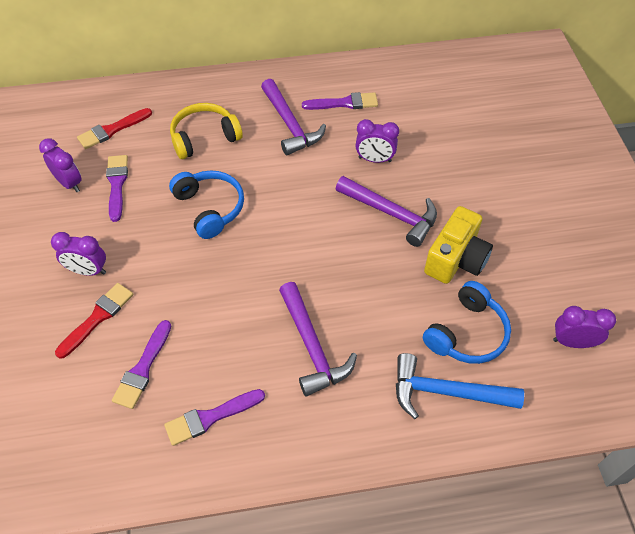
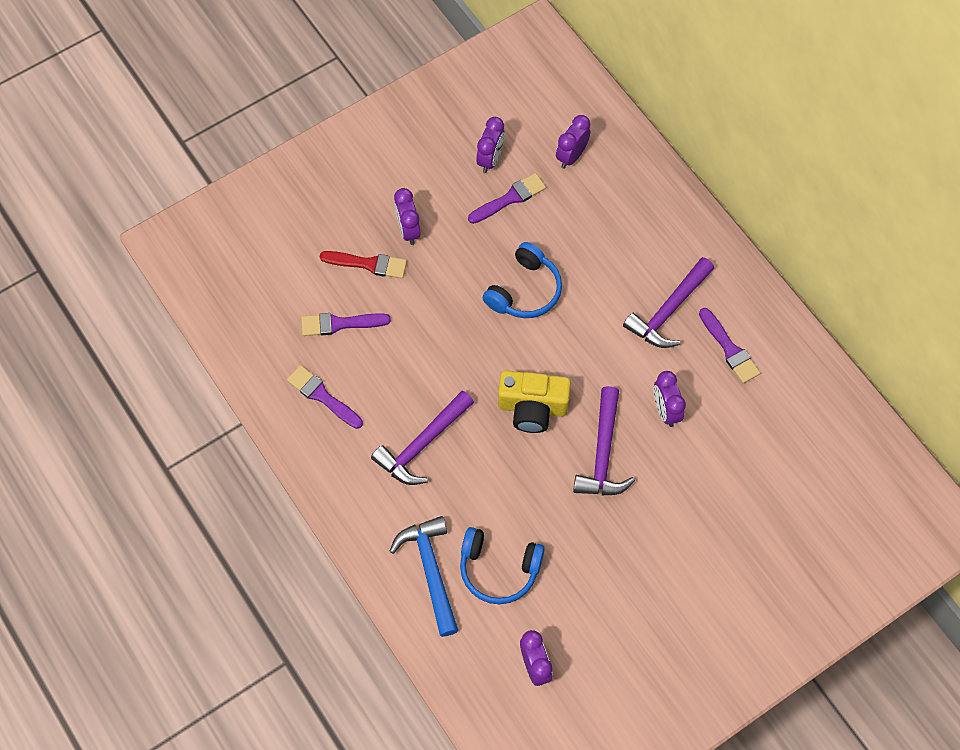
camera: 65 degrees right, 10 degrees up
red brush [77,108,152,149] -> purple clock [556,115,590,169]
yellow headphones [170,103,243,159] -> none
yellow camera [424,206,493,284] -> yellow camera moved to [498,370,571,433]

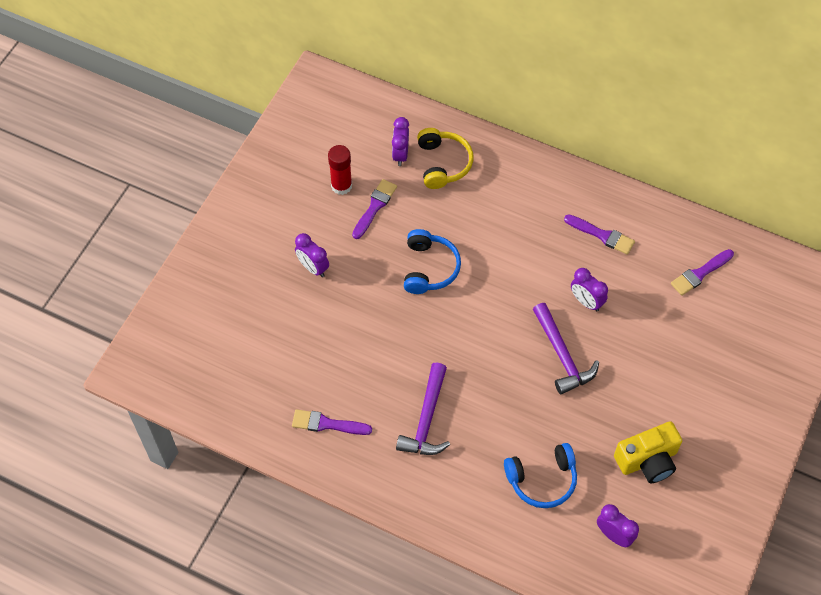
camera: 30 degrees left, 5 degrees down
purple brush [301,313,391,336] -> purple brush moved to [671,249,734,296]
red brush [320,251,407,279] -> none
blue hammer [390,516,458,637] -> none
purple clock [476,117,505,173] -> red glue stick [328,145,352,195]
yellow camera [498,370,571,433] -> yellow camera moved to [614,421,682,483]
purple hammer [623,257,714,348] -> none
none -> yellow headphones [417,128,473,189]

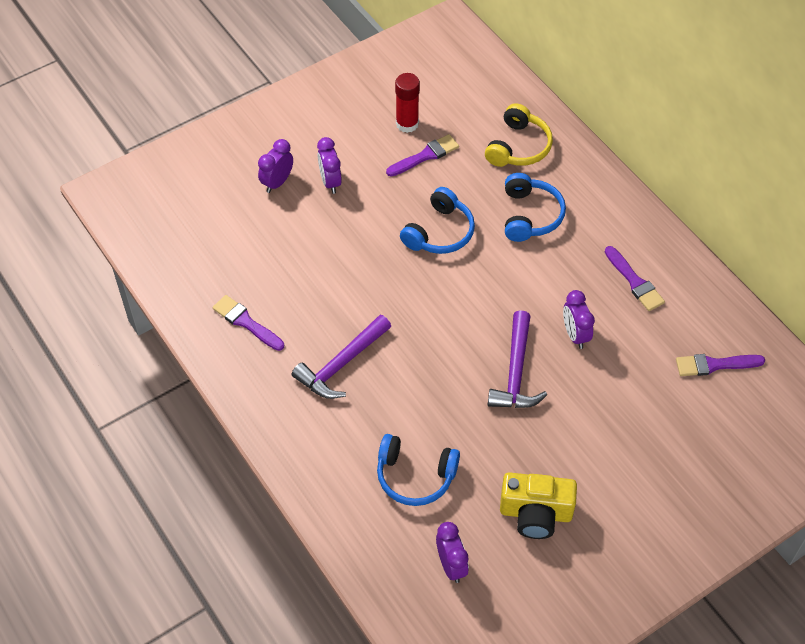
camera: 30 degrees right, 5 degrees down
purple clock [392,117,409,166] -> purple clock moved to [258,139,293,193]
none -> blue headphones [505,173,566,242]

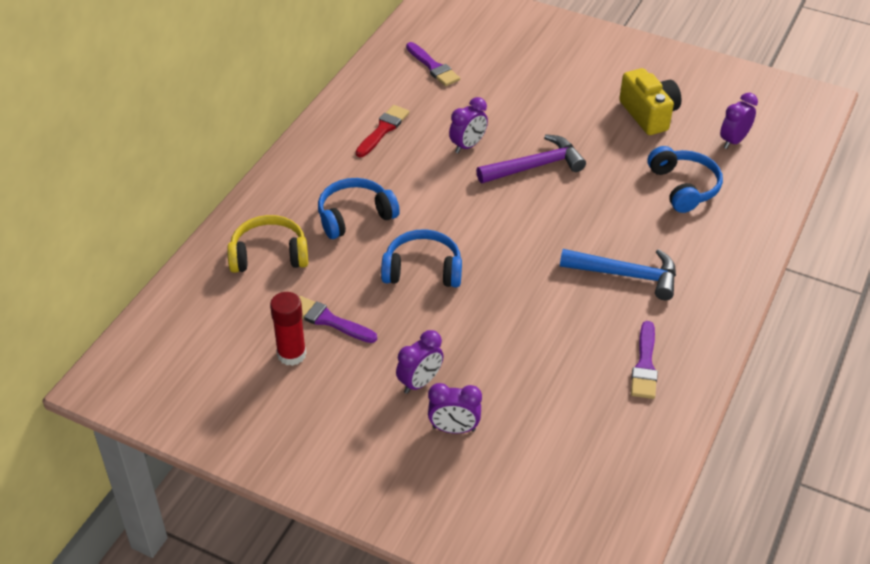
camera: 120 degrees left, 10 degrees down
purple hammer [292,315,391,399] -> blue hammer [560,249,676,300]
purple brush [605,246,665,311] -> red brush [355,105,409,157]

